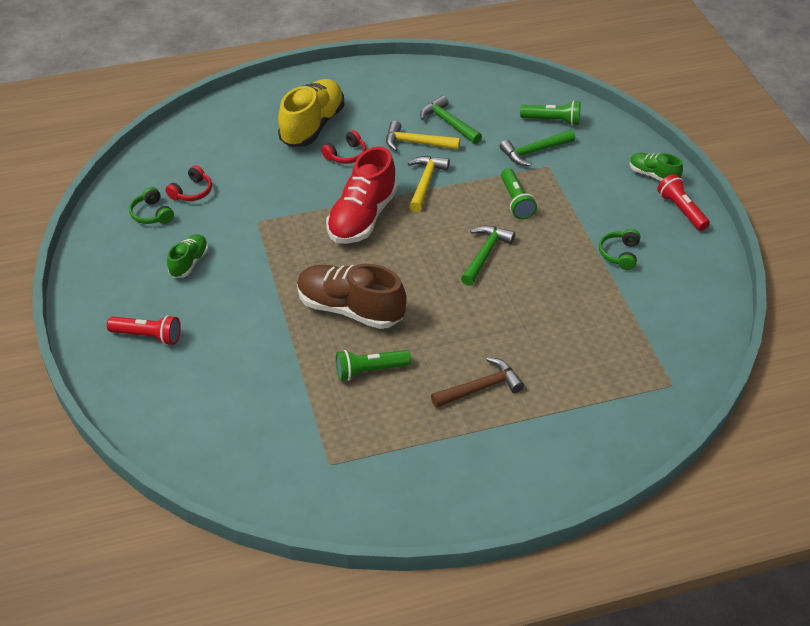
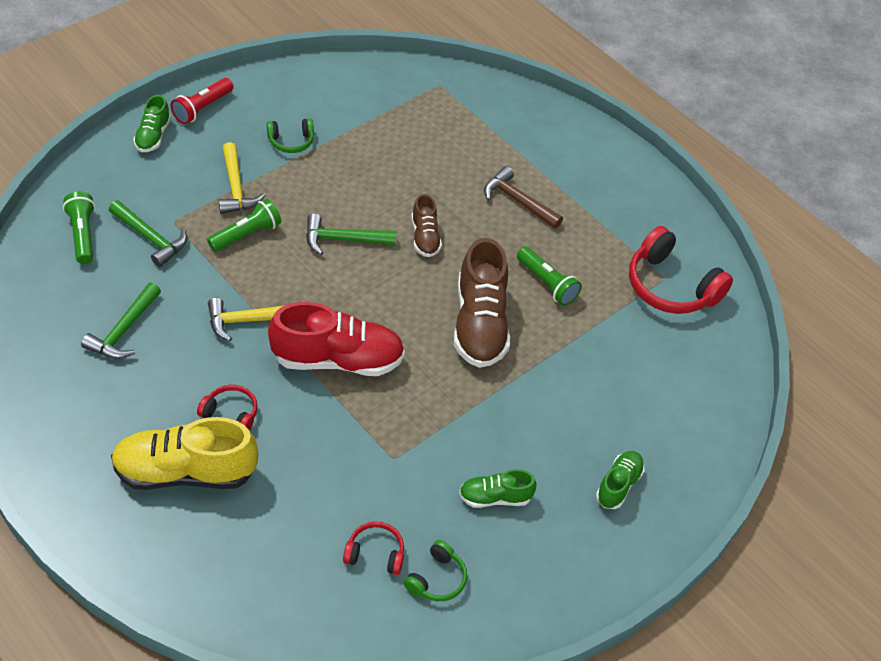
camera: 120 degrees left, 5 degrees up
red flashlight [107,315,181,345] -> green shoe [596,451,645,509]
yellow hammer [386,121,460,151] -> yellow hammer moved to [219,142,265,214]
none -> brown shoe [412,194,442,257]
none -> red headphones [629,226,733,314]

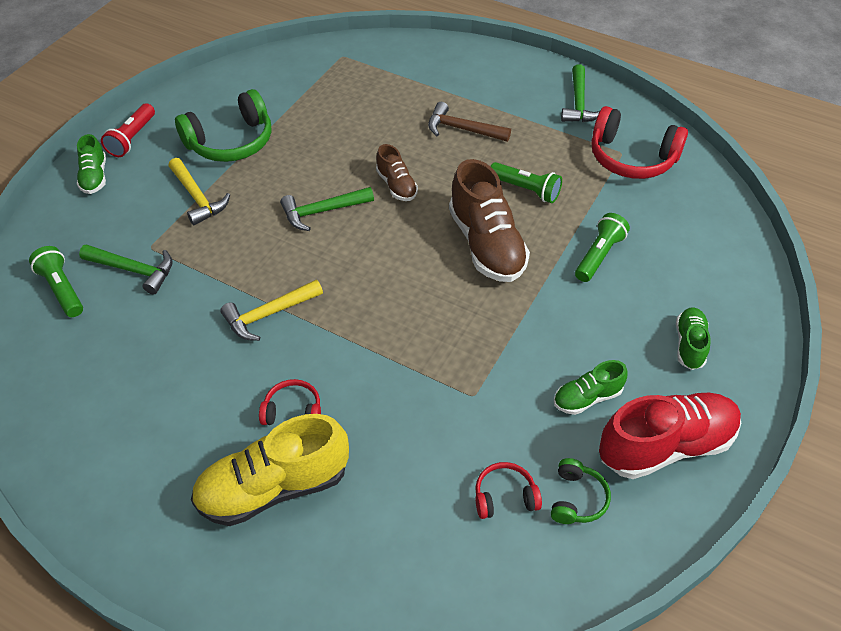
camera: 15 degrees left, 0 degrees up
green hammer [81,283,161,359] -> green hammer moved to [561,64,600,122]
green flashlight [207,198,281,252] -> green flashlight moved to [575,213,630,282]
green headphones [267,118,314,153] -> green headphones [175,89,271,162], size x1.91
red shoe [268,302,405,376] -> red shoe moved to [599,393,741,479]

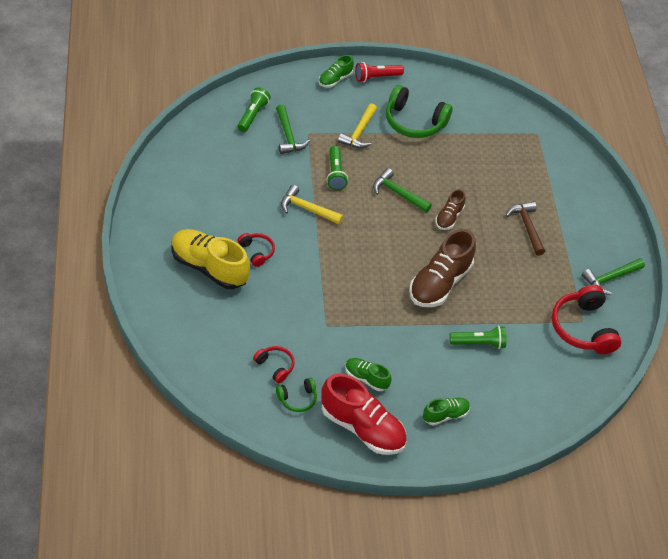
camera: 50 degrees right, 0 degrees up
green flashlight [490,162,562,203] -> green flashlight moved to [327,146,348,190]

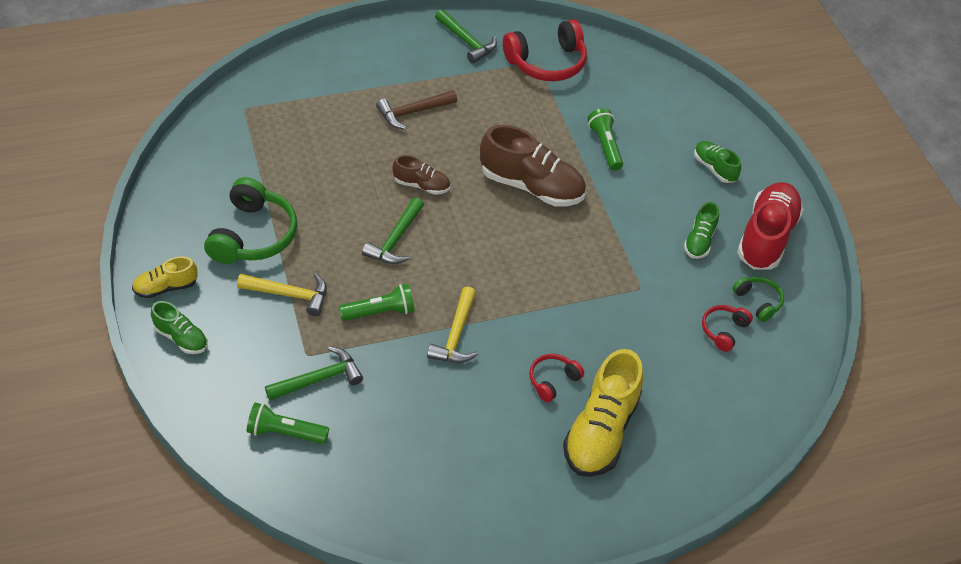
camera: 100 degrees left, 0 degrees up
red flashlight [355,62,404,82] -> yellow shoe [132,256,198,298]

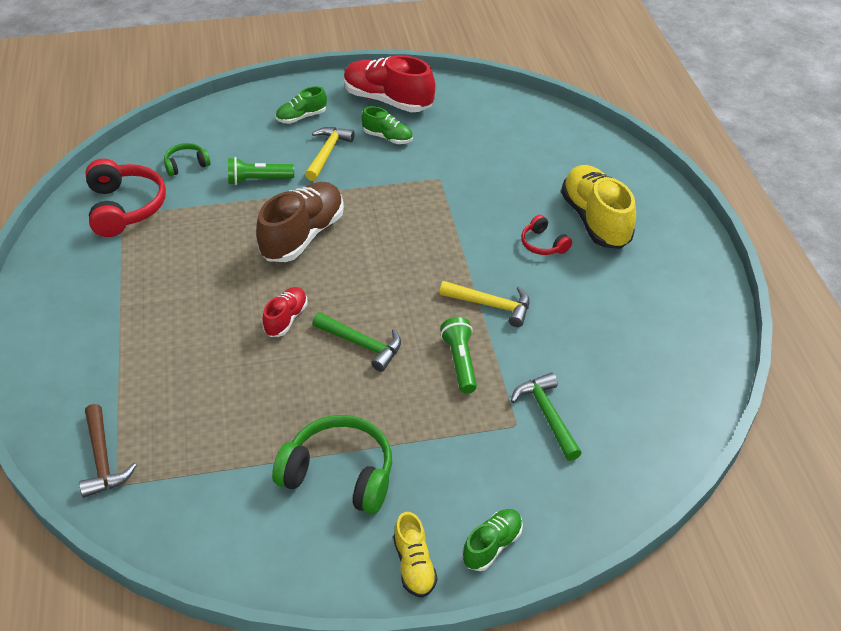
camera: 80 degrees left, 5 degrees down
yellow hammer [237,273,327,316] -> yellow hammer moved to [305,127,355,181]
green flashlight [247,403,329,444] -> none
brown hammer [376,90,457,129] -> brown hammer moved to [79,404,137,498]
brown shoe [393,155,450,195] -> red shoe [263,287,308,337]
green hammer [435,9,497,63] -> none
yellow shoe [563,349,643,477] -> yellow shoe turned 135 degrees counterclockwise [561,165,636,249]
red headphones [702,305,753,352] -> none
green headphones [732,277,784,322] -> green headphones moved to [164,143,210,176]

